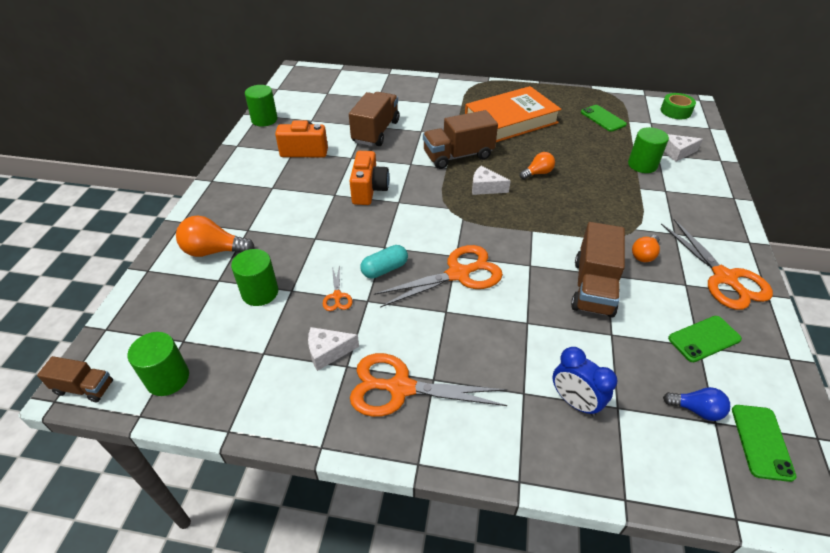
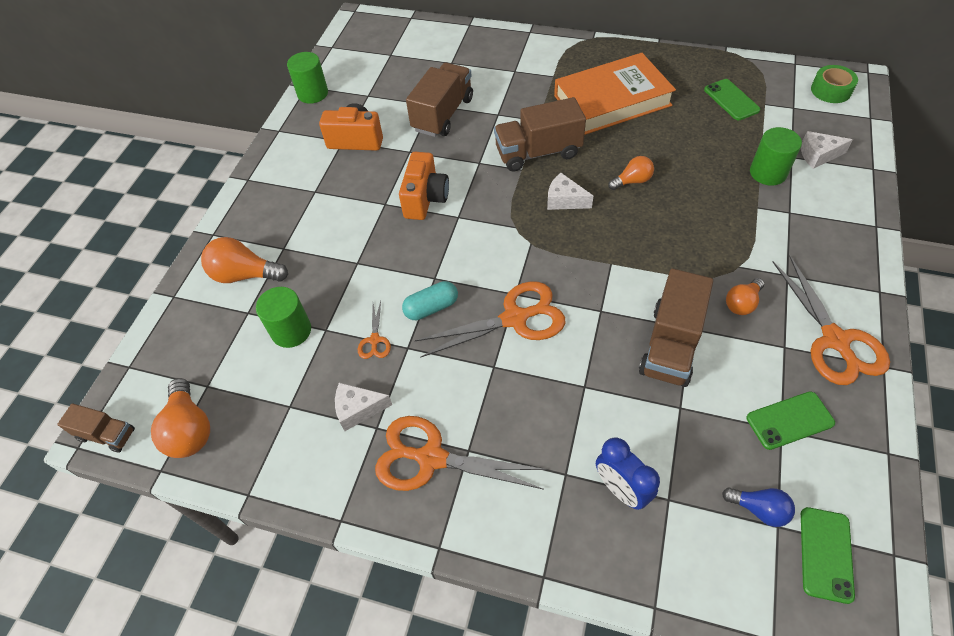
camera: 10 degrees right, 10 degrees up
green cylinder [128,332,189,396] -> orange light bulb [151,378,210,458]

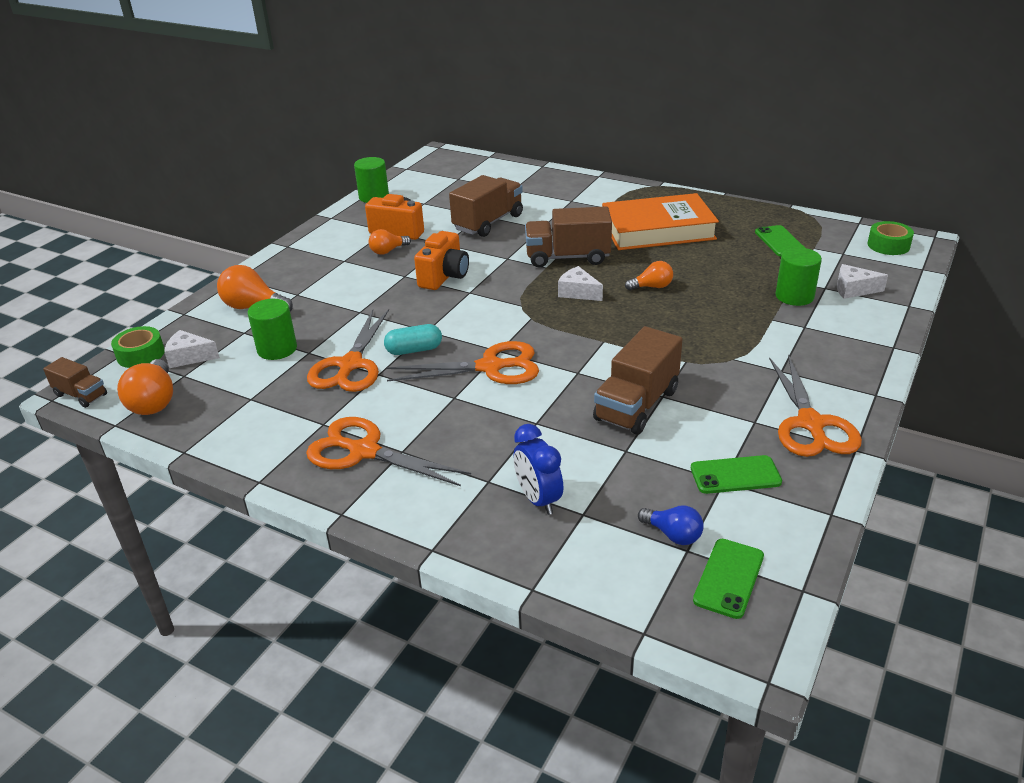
camera: 10 degrees right, 20 degrees down
white cheese [335,383,392,431] -> white cheese moved to [164,330,220,368]
orange scissors [358,301,391,359] -> orange scissors [307,309,389,392], size x2.14
orange light bulb [726,278,764,315] -> orange light bulb moved to [369,229,411,255]
none -> green tape [111,326,165,368]

